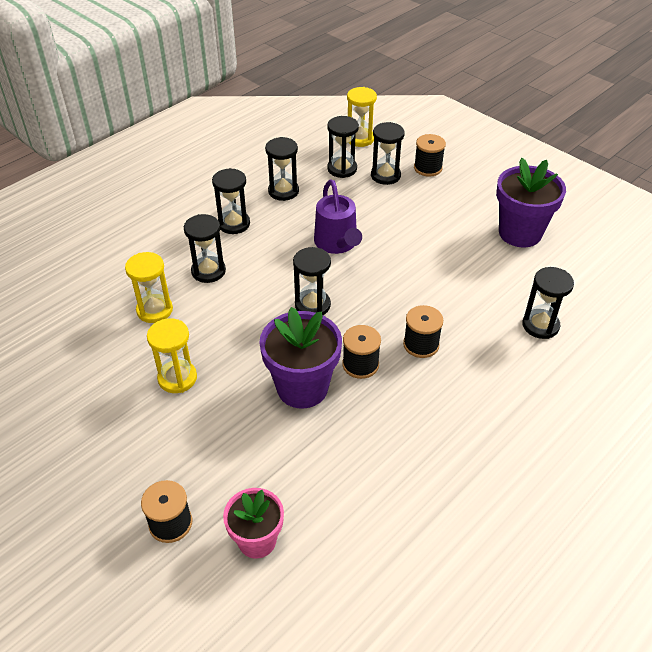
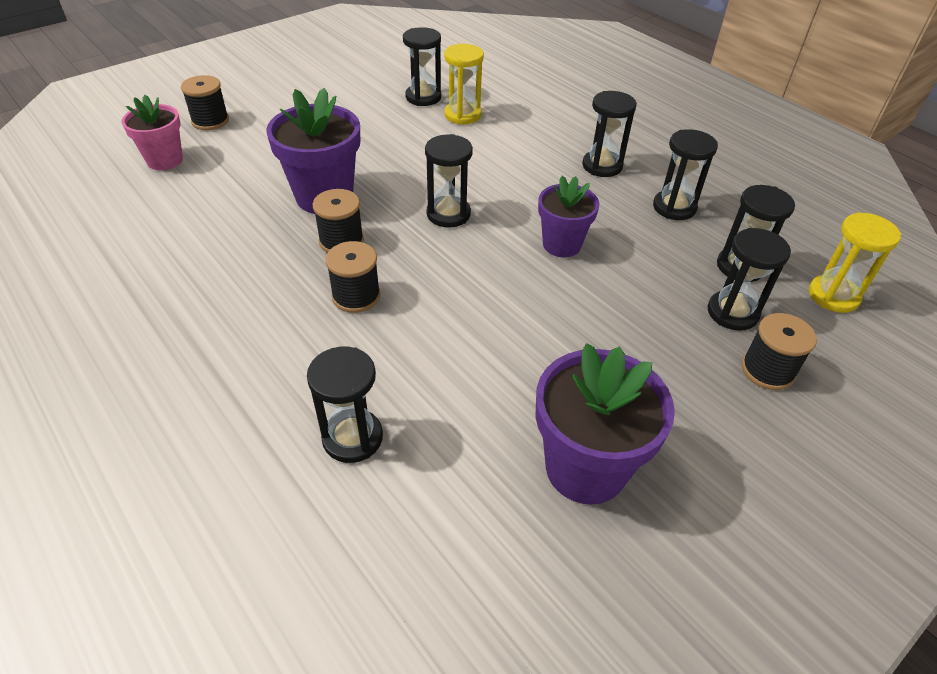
camera: 95 degrees right, 0 degrees up
yellow hourglass [147,318,197,393] -> none
black hourglass [184,214,226,283] -> black hourglass moved to [403,27,441,106]
purple watering can [314,180,362,254] -> purple flower pot [538,176,599,257]

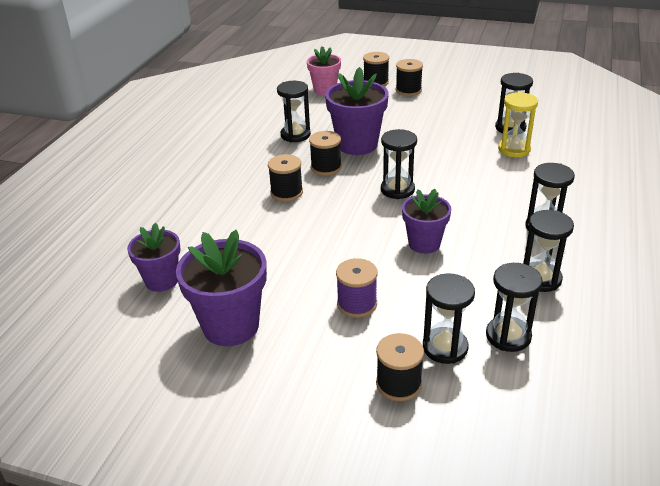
camera: 60 degrees right, 10 degrees down
black hourglass [307,347,383,463] -> black hourglass moved to [277,81,311,142]
yellow hourglass [809,212,901,313] -> none
none -> purple flower pot [127,223,180,292]
none -> purple spool [336,258,377,317]
none -> black spool [396,59,423,96]

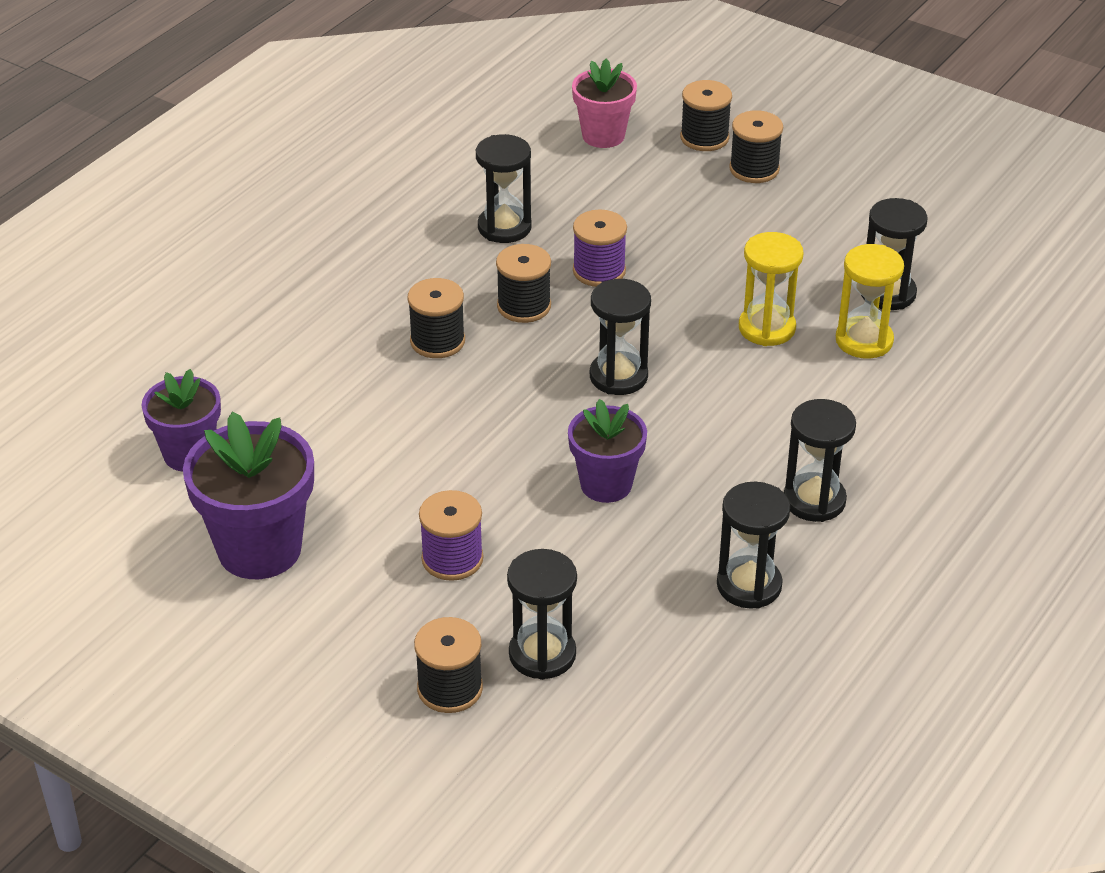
camera: 15 degrees right, 5 degrees up
purple flower pot [325,67,389,155] -> purple spool [573,209,627,287]
black hourglass [486,263,543,352] -> none
none -> yellow hourglass [739,232,803,346]

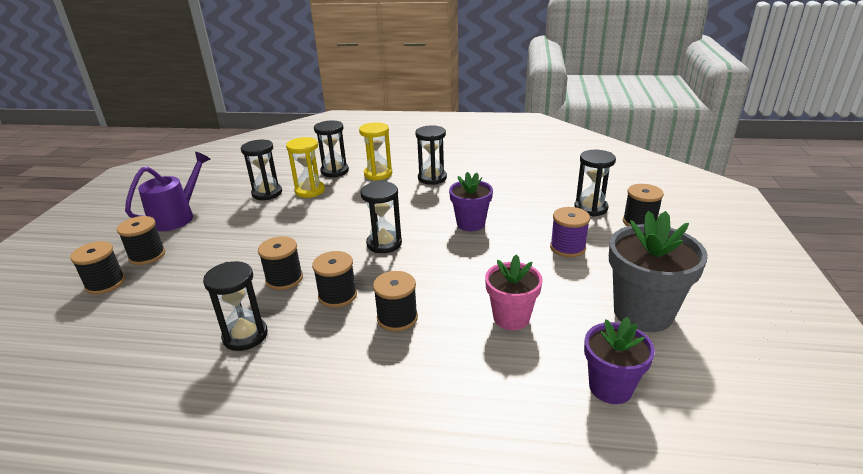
camera: 115 degrees left, 10 degrees down
purple flower pot [183,411,314,579] -> grey flower pot [609,211,708,332]
pink flower pot [572,59,637,148] -> pink flower pot moved to [485,254,543,330]
purple spool [573,209,627,287] -> black spool [258,236,303,290]
black hourglass [717,482,790,609] -> black hourglass moved to [314,120,349,177]
yellow hourglass [739,232,803,346] -> yellow hourglass moved to [359,122,392,180]
none -> purple watering can [125,152,210,231]

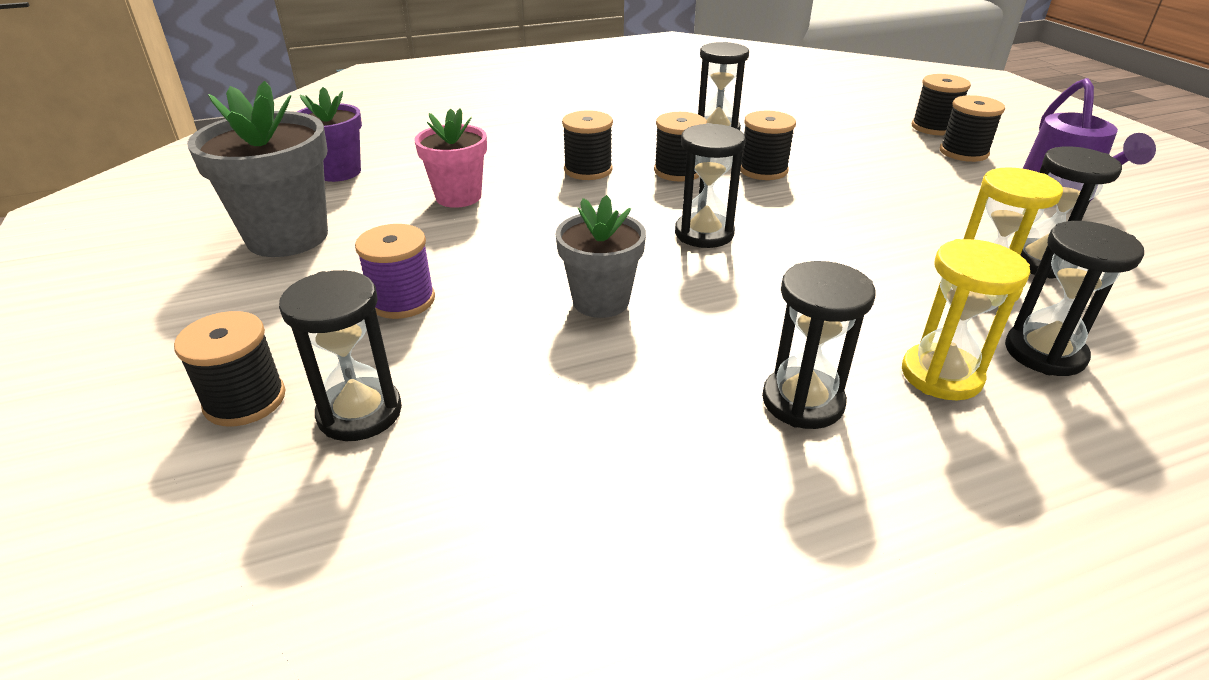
camera: 150 degrees right, 5 degrees up
purple flower pot [449,172,493,231] -> grey flower pot [556,195,646,318]

